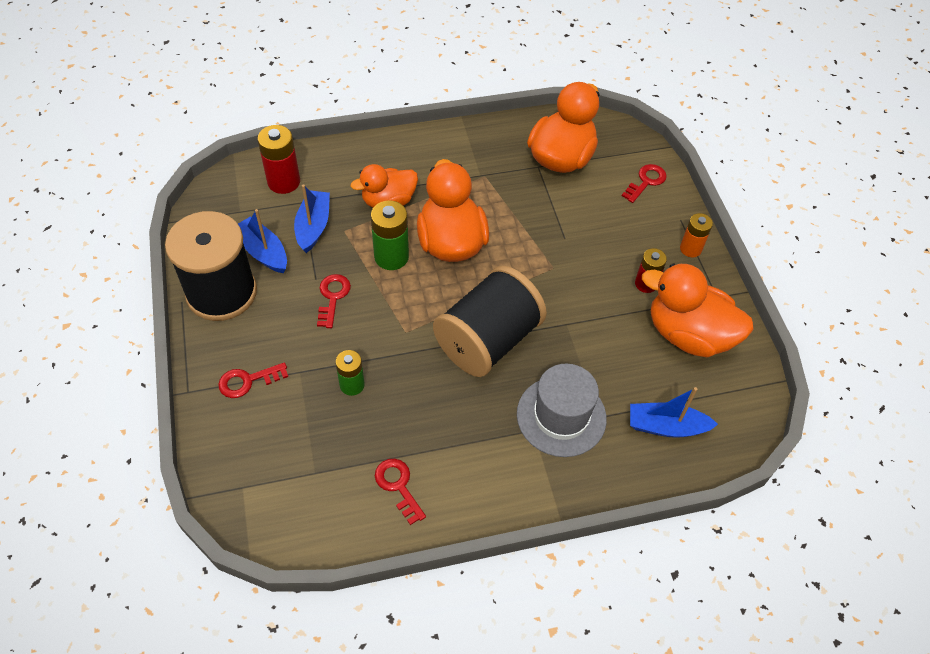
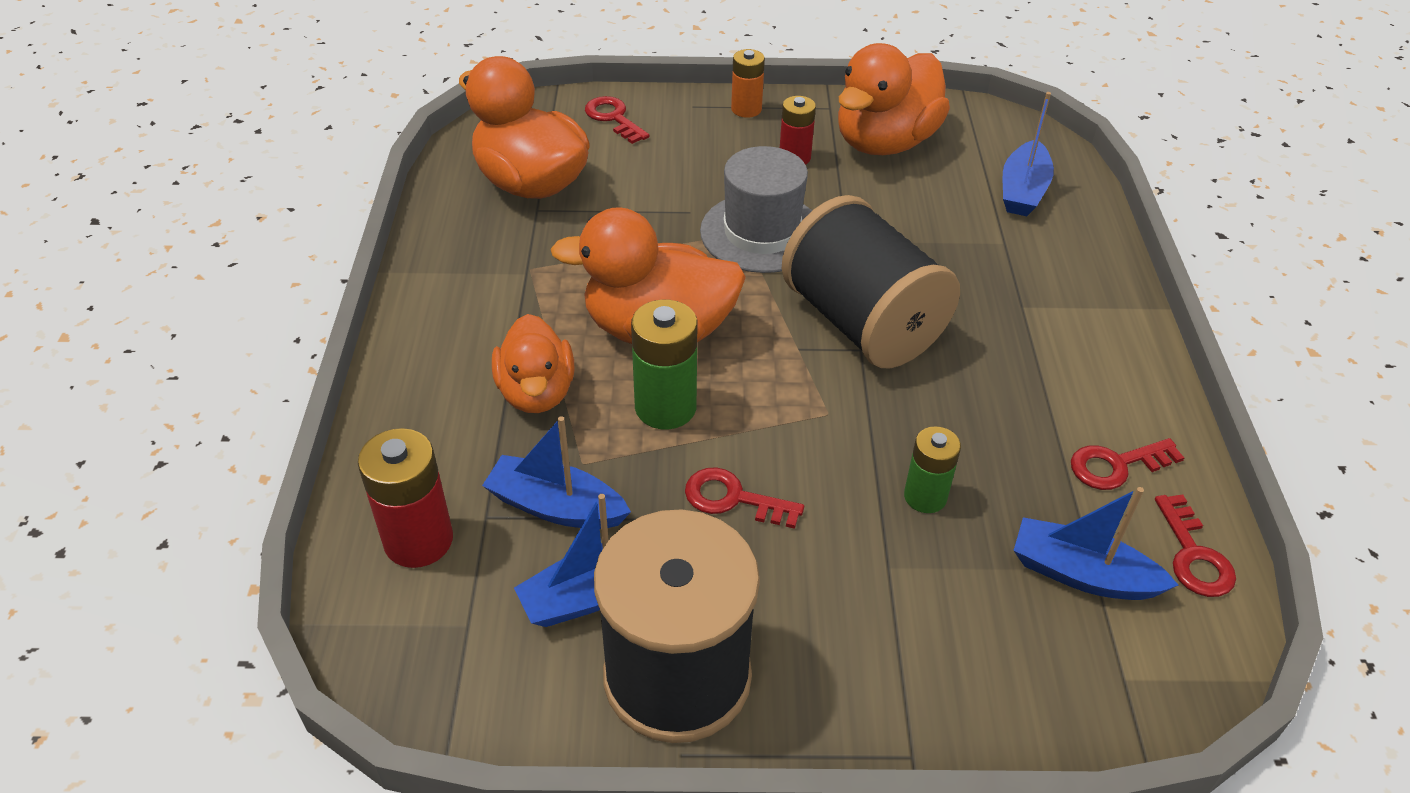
camera: 75 degrees left, 10 degrees down
red key [218,362,288,398] -> red key moved to [1155,494,1236,597]
grey hat [517,364,607,457] -> grey hat moved to [700,146,812,273]
none -> blue boat [1013,487,1178,600]

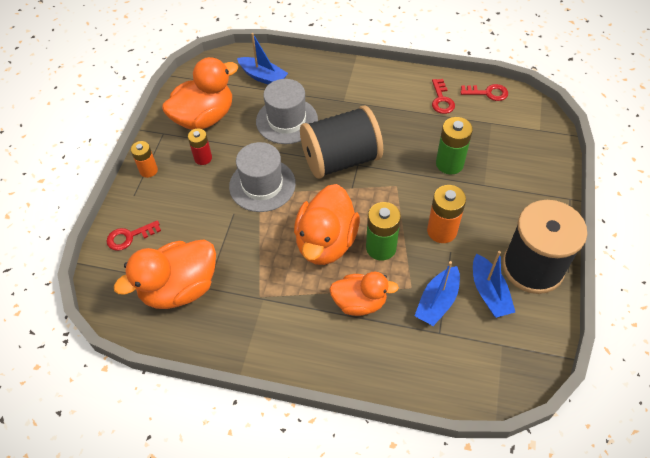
camera: 75 degrees left, 10 degrees up
red battery [358,428,453,568] -> none
red key [685,467,804,529] -> orange battery [427,185,466,243]
orange duck [838,43,950,155] -> orange duck turned 90 degrees counterclockwise [162,57,238,130]
green battery [904,426,961,513] -> green battery [436,117,473,175], size x1.53
blue boat [1013,487,1178,600] -> none
none -> grey hat [256,79,318,144]

